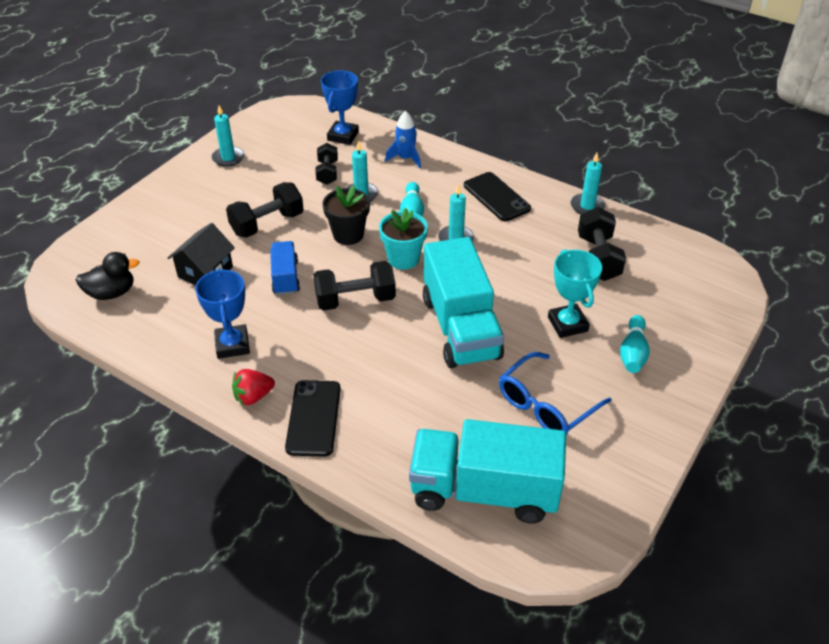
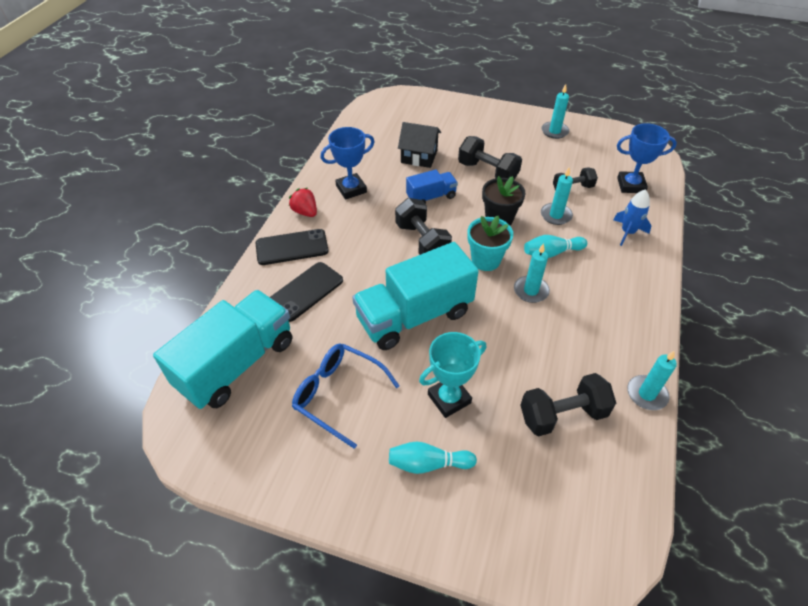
camera: 75 degrees right, 5 degrees up
black duck [76,252,139,300] -> none
turquoise truck [409,419,566,523] -> turquoise truck turned 45 degrees clockwise [153,290,292,409]
black phone [464,172,531,221] -> black phone moved to [270,262,343,322]

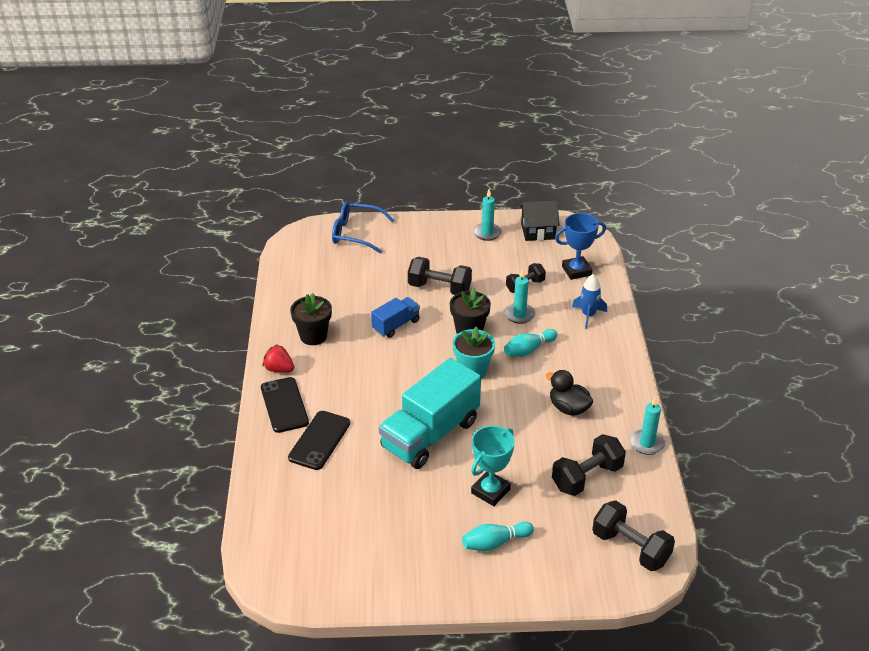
camera: 20 degrees left, 10 degrees down
turquoise truck [153,290,292,409] -> none
black phone [256,229,329,265] -> black phone turned 75 degrees counterclockwise [261,377,309,433]
blue glasses [292,343,400,449] -> blue glasses moved to [332,201,394,254]
blue trophy [320,127,374,199] -> black flower pot [290,293,332,345]
black dumbbell [395,198,452,255] -> black dumbbell moved to [592,501,675,571]
black house [398,122,441,168] -> black house moved to [520,201,559,241]
turquoise candle [514,243,550,303] -> none
none -> black duck [545,370,593,416]

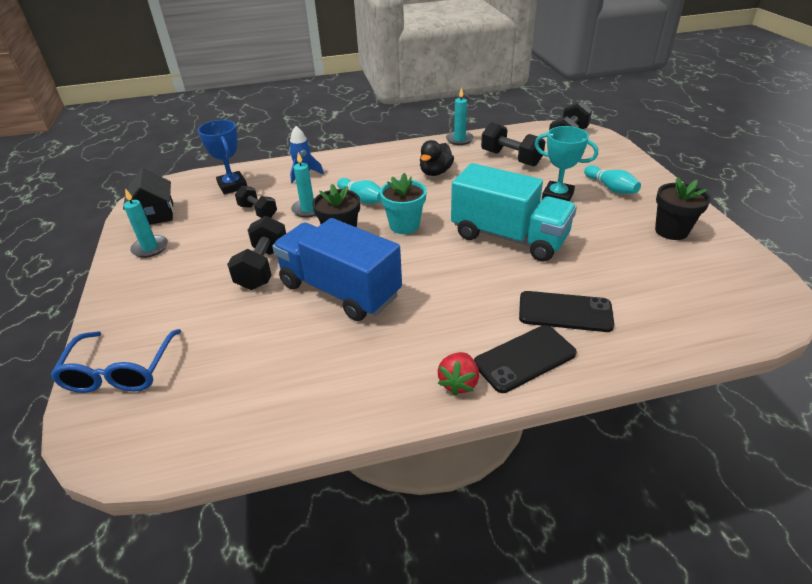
camera: 100 degrees left, 0 degrees up
black flower pot [290,293,332,345] -> black flower pot moved to [655,177,711,240]
blue truck [371,297,420,338] -> blue truck [272,218,402,321], size x1.97

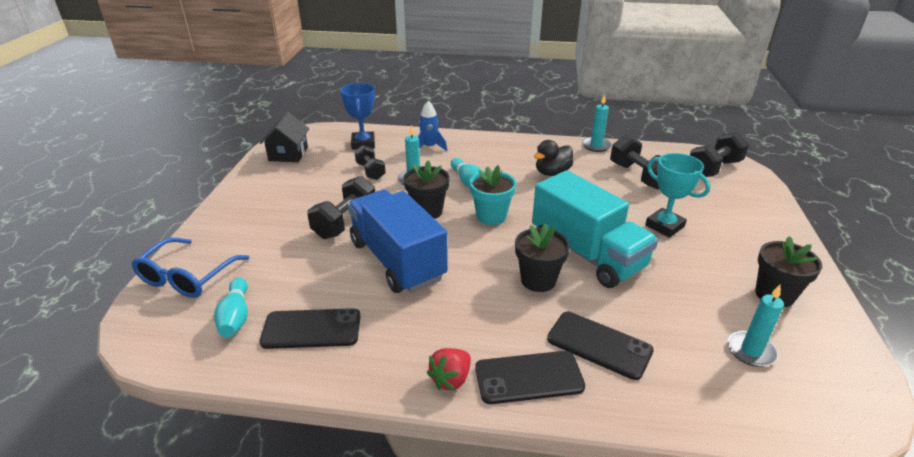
camera: 20 degrees right, 5 degrees down
turquoise candle [124,189,168,258] -> turquoise candle moved to [728,285,784,367]
turquoise bowling pin [584,165,641,194] -> turquoise bowling pin moved to [214,278,248,337]
none -> black phone [260,308,361,349]
none -> black flower pot [515,224,570,292]

